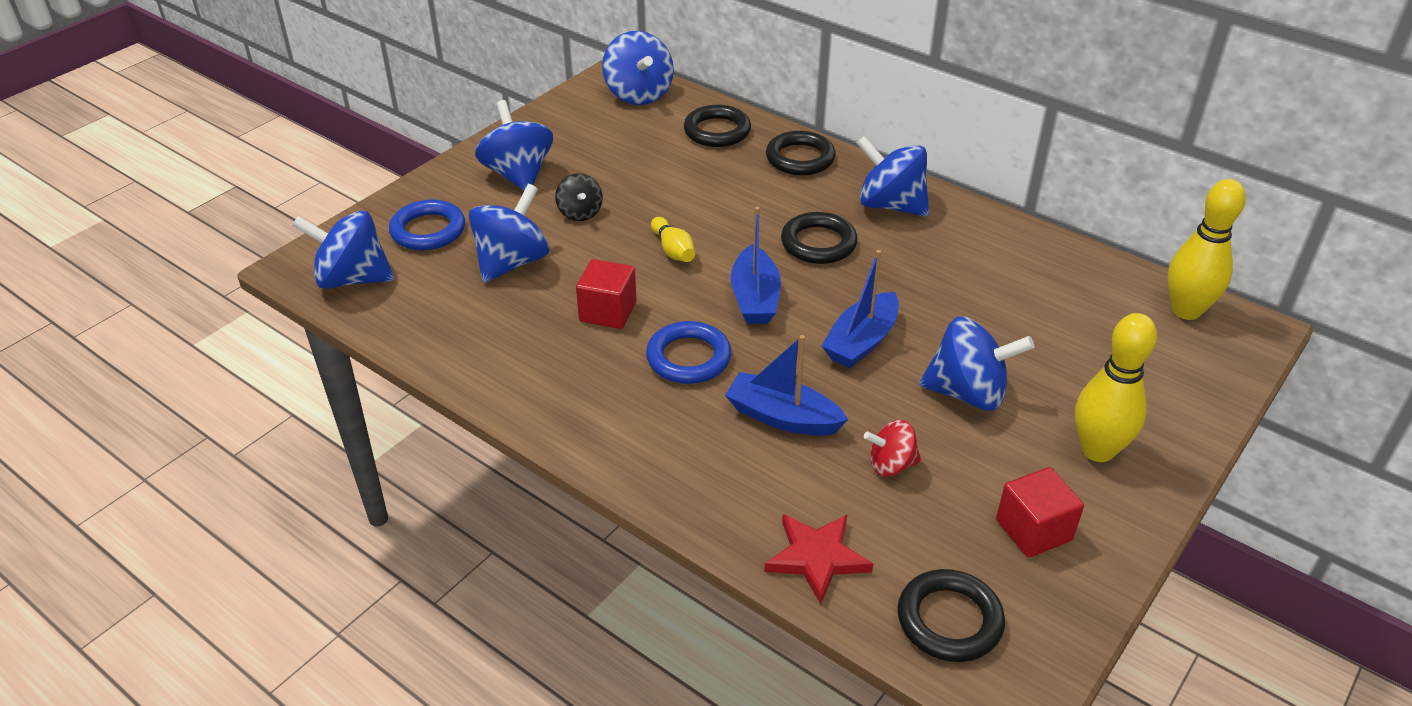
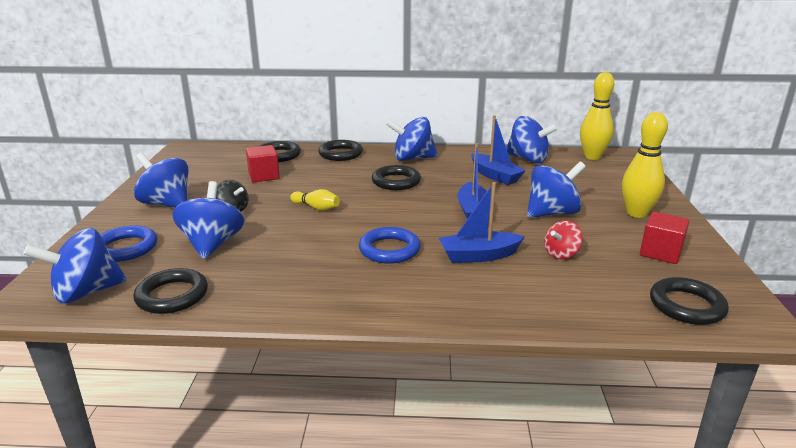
camera: 35 degrees left, 15 degrees down
red cube [576,259,637,329] -> red cube moved to [246,145,280,182]
blue spinning top [602,31,674,105] -> blue spinning top moved to [506,116,559,163]
blue boat [731,207,781,324] -> blue boat moved to [471,115,526,185]
red star [764,514,873,604] -> none
none -> black ring [133,268,208,314]

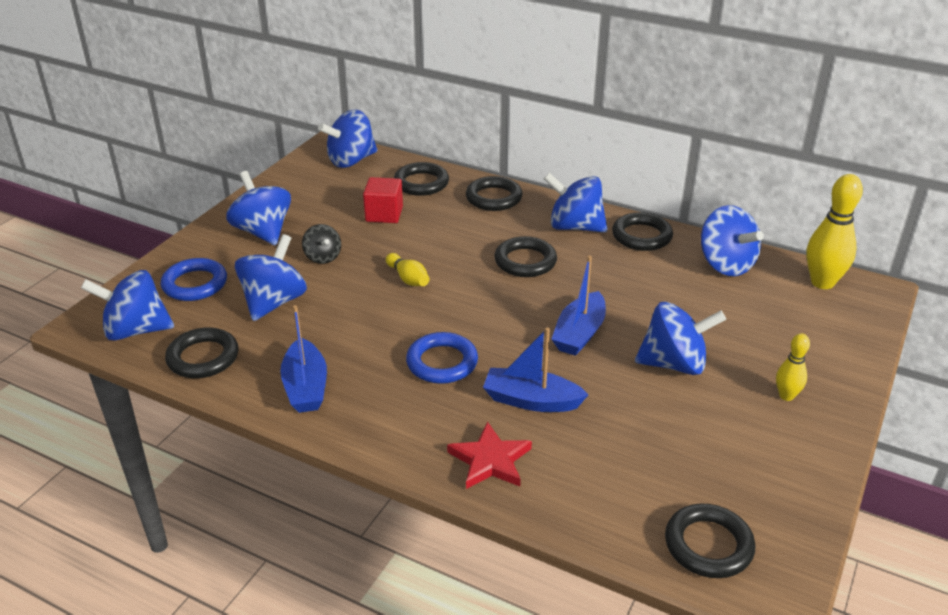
camera: 25 degrees right, 10 degrees up
blue boat [471,115,526,185] -> blue boat moved to [280,305,327,413]
red spinning top [544,221,583,259] -> none
yellow bowling pin [622,112,668,218] -> yellow bowling pin [776,334,810,401], size x0.55
red cube [640,212,690,264] -> none
none -> blue spinning top [318,110,377,168]
none -> red star [447,421,532,489]
none -> black ring [612,212,673,251]

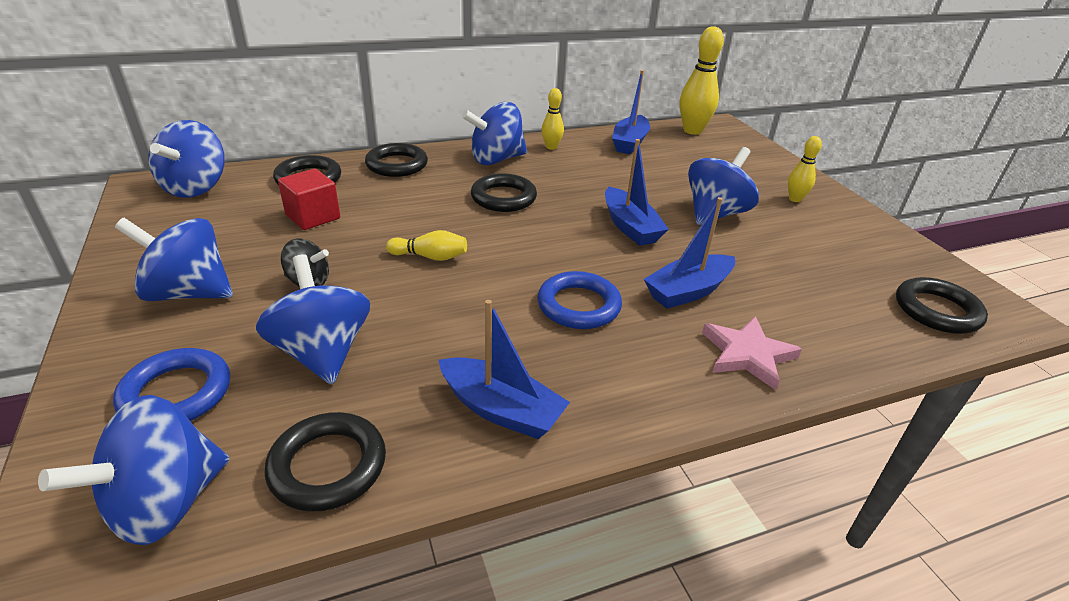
camera: 50 degrees left, 0 degrees up
red star [447,421,532,489] -> pink star [702,316,802,390]
black ring [612,212,673,251] -> yellow bowling pin [542,88,564,150]
blue spinning top [701,205,764,276] -> blue boat [612,70,650,154]

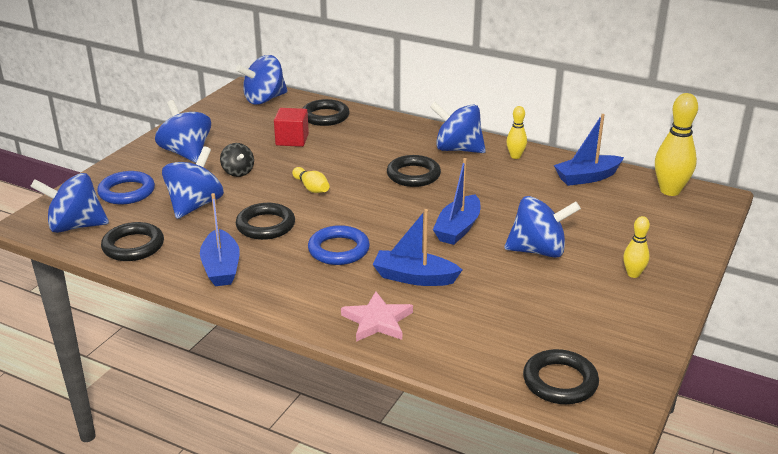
camera: 50 degrees right, 5 degrees down
black ring [365,143,428,177] -> black ring moved to [236,203,295,240]

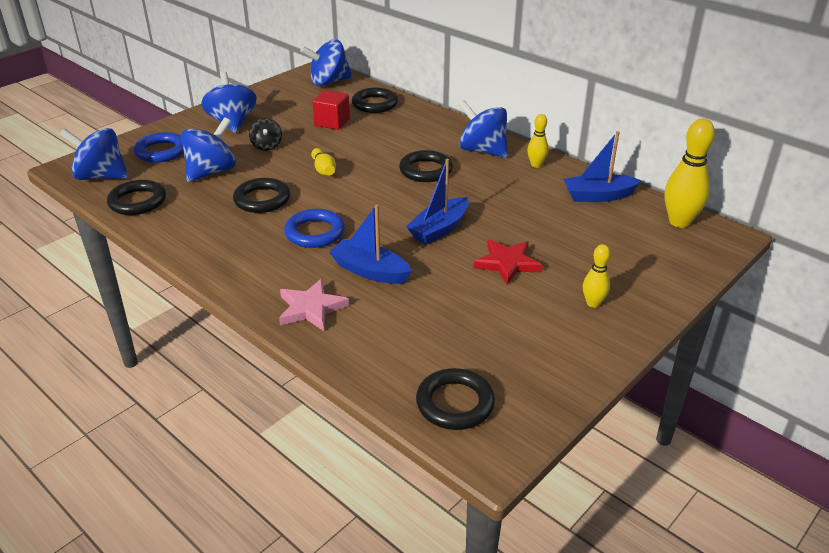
camera: 15 degrees right, 5 degrees up
blue boat [200,193,240,286] -> none
blue spinning top [504,196,581,258] -> red star [474,239,542,285]

